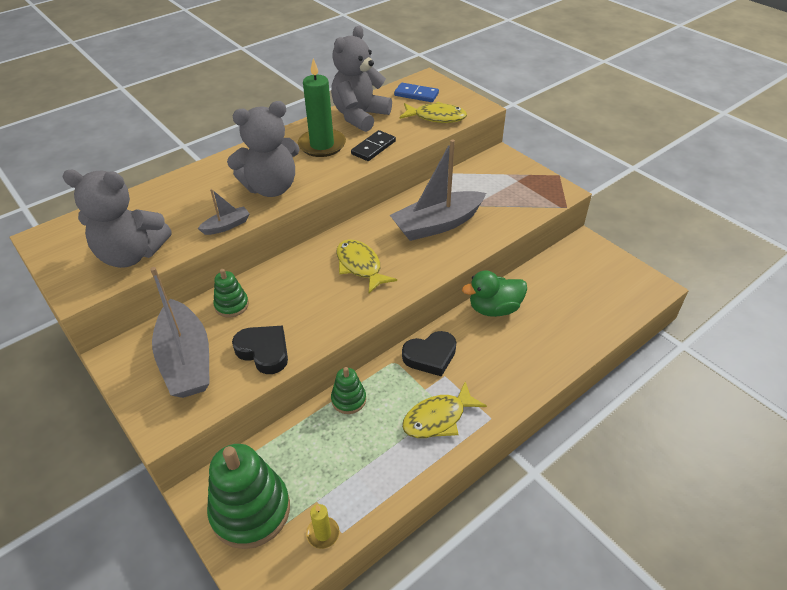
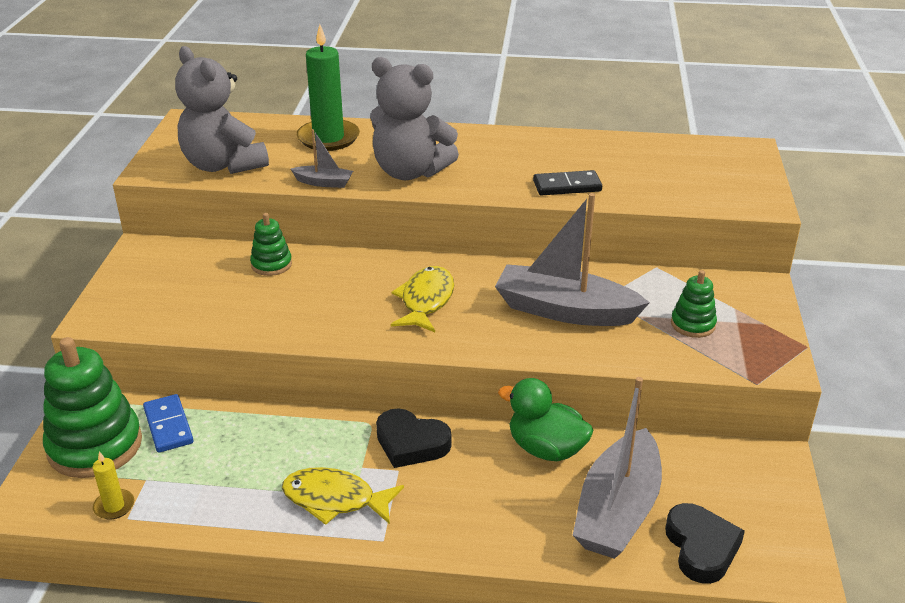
camera: 45 degrees right, 10 degrees down
grey boat [150,267,210,398] -> grey boat moved to [573,377,662,559]
black heart [232,325,288,374] -> black heart moved to [665,503,745,584]
green candle [298,58,346,157] -> green candle moved to [297,24,360,151]
grey teddy bear [331,26,392,132] -> none
green stacking toy [331,367,366,414] -> green stacking toy moved to [671,270,717,338]
blue domino [394,83,439,102] -> blue domino moved to [143,394,193,453]
yellow fish [399,101,467,123] -> none

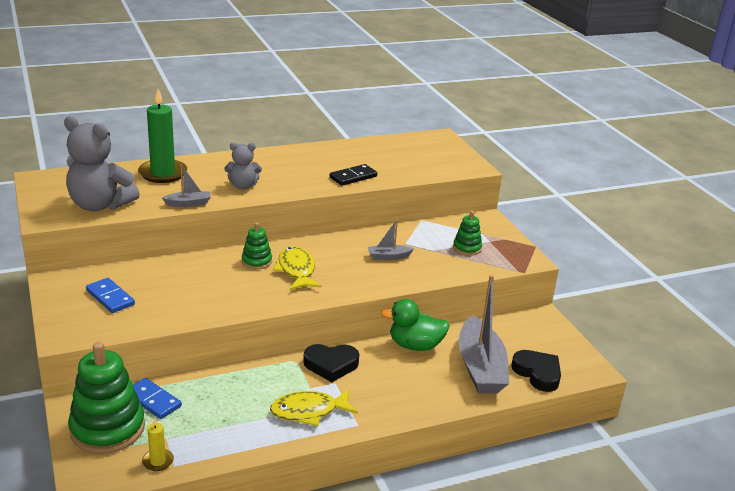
camera: 30 degrees left, 5 degrees down
green stacking toy [250,213,292,276] -> green stacking toy moved to [242,223,272,269]
grey teddy bear [370,57,459,180] -> grey teddy bear [224,142,262,190], size x0.55
grey boat [495,193,650,326] -> grey boat [368,220,414,260], size x0.46
none -> blue domino [86,278,135,313]

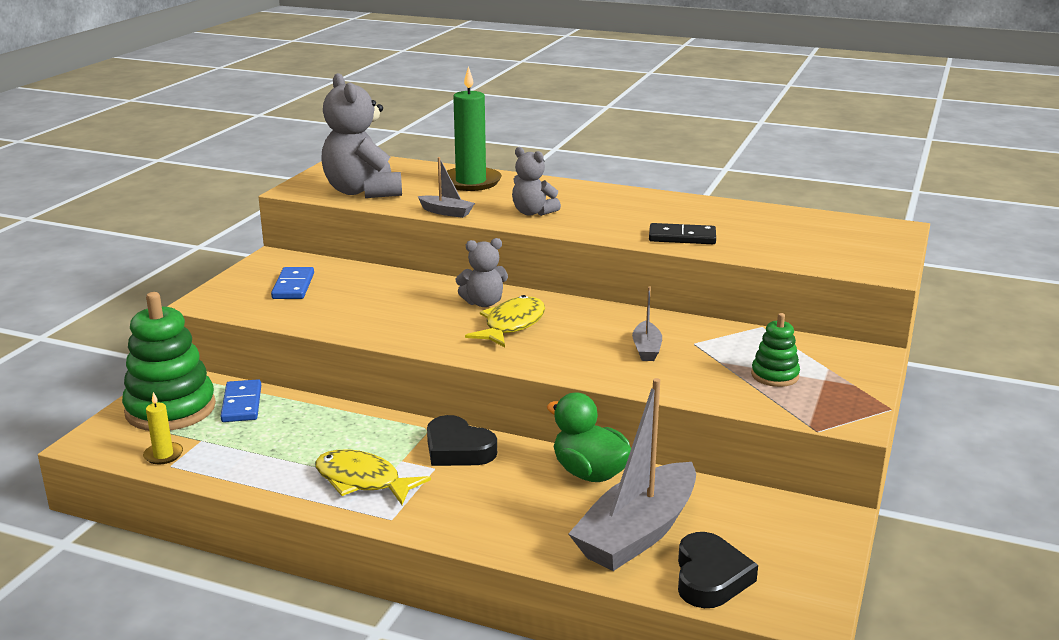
camera: 45 degrees right, 5 degrees down
green stacking toy [242,223,272,269] -> grey teddy bear [456,238,508,307]
grey boat [368,220,414,260] -> grey boat turned 120 degrees counterclockwise [632,286,662,361]

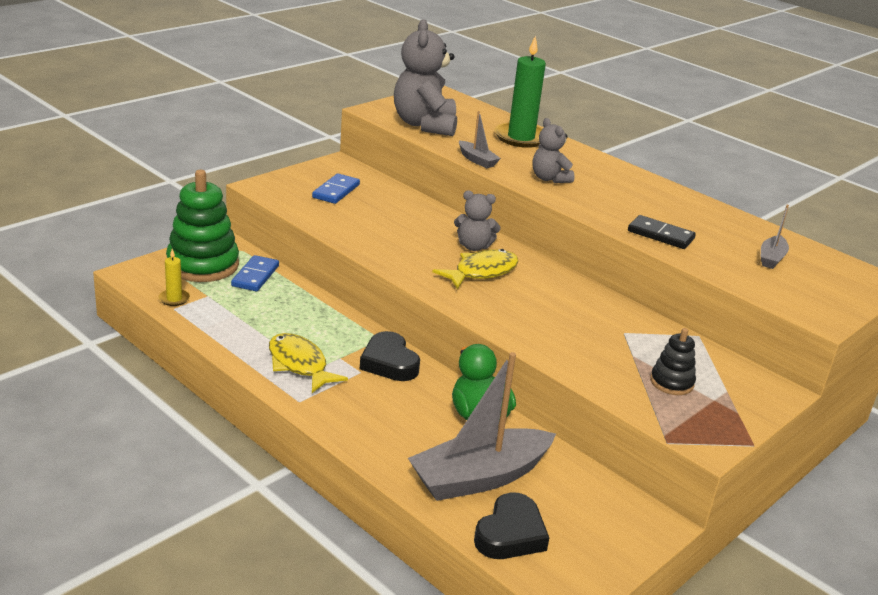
camera: 20 degrees right, 5 degrees up
grey boat [632,286,662,361] -> grey boat moved to [760,205,789,269]
green stacking toy [751,313,800,387] -> black stacking toy [650,328,696,395]

